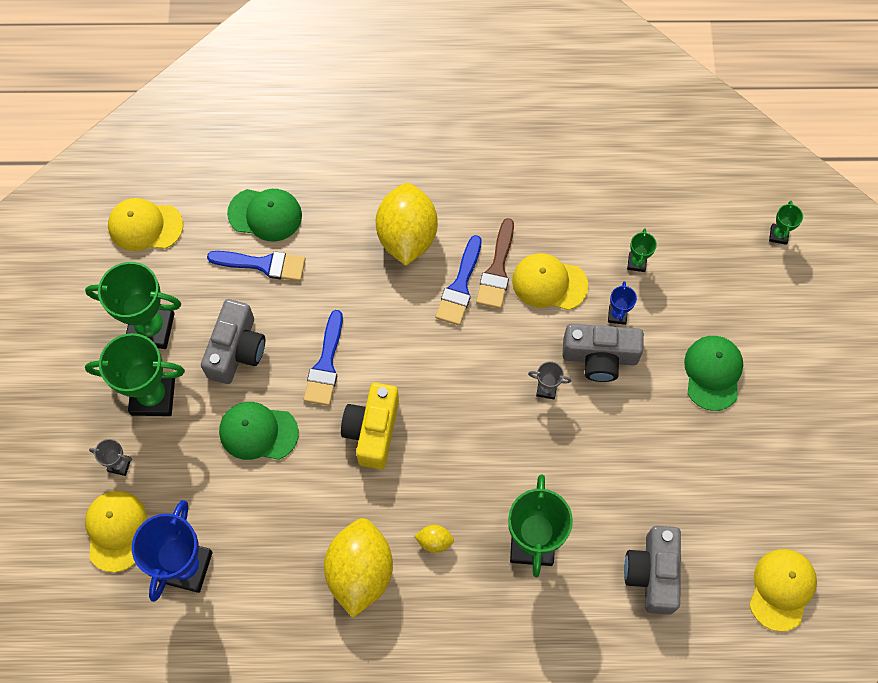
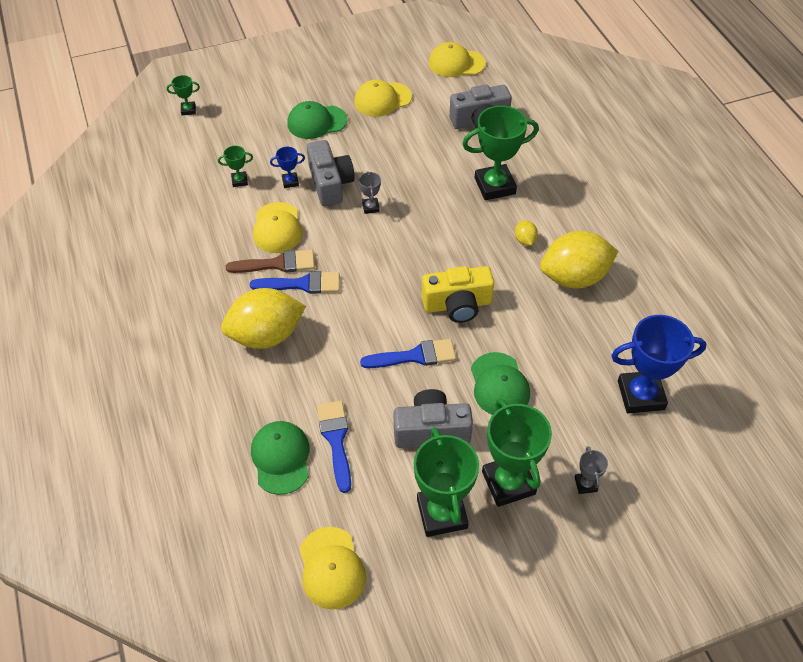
camera: 110 degrees left, 15 degrees down
yellow cap [85,491,147,572] -> yellow cap moved to [354,80,412,117]

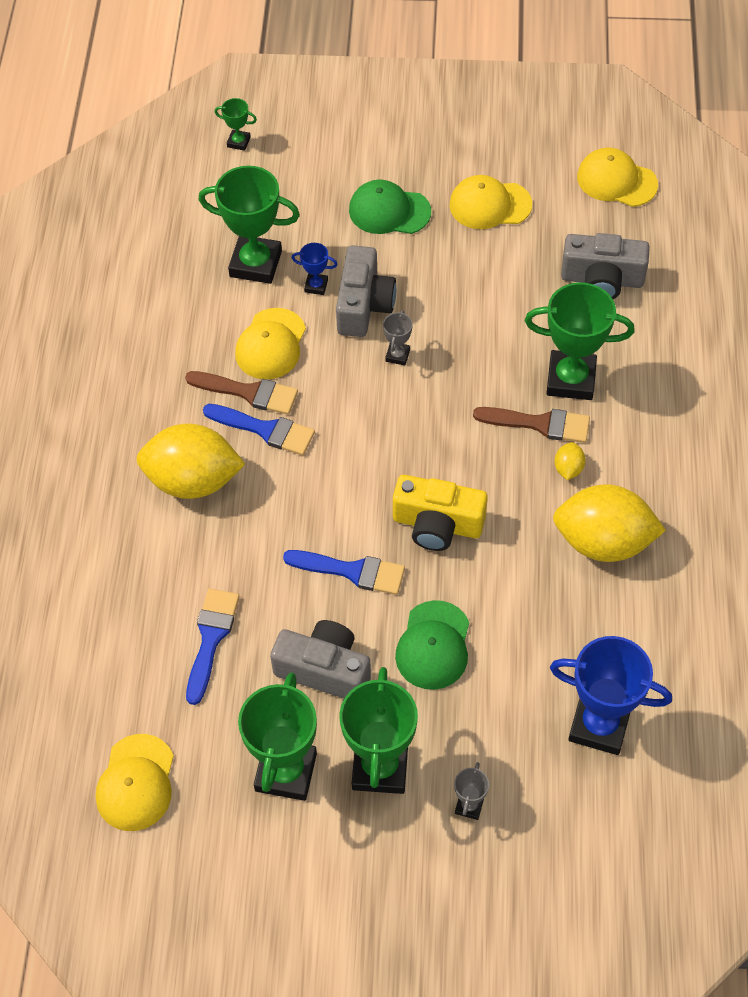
camera: 25 degrees right, 5 degrees up
green trophy [218,146,253,187] -> green trophy [198,166,300,284], size x2.19
green cap [251,421,310,495] -> none
none -> brown brush [473,407,590,443]

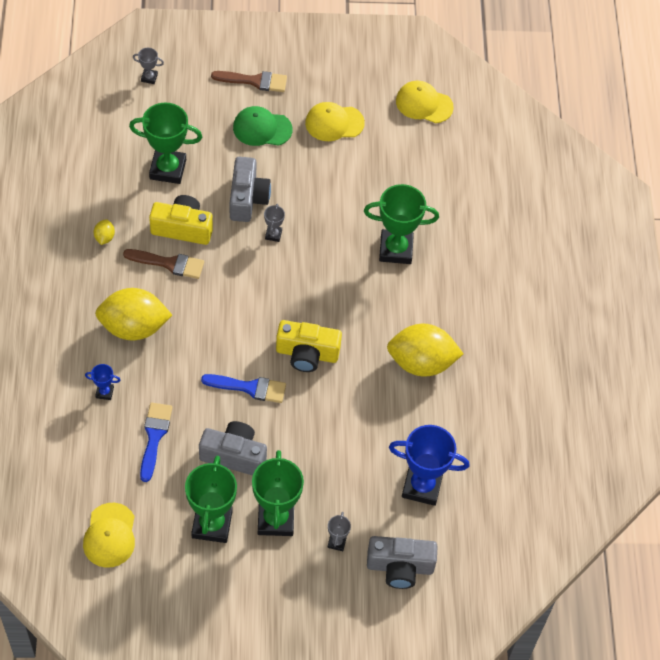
camera: 10 degrees left, 0 degrees up
blue brush [203,404,315,455] -> none
green trophy [215,98,257,151] -> grey trophy [133,48,164,84]
yellow cap [235,308,306,379] -> yellow camera [149,195,213,245]
blue trophy [292,243,337,295] -> blue trophy moved to [85,364,121,400]
green cap [395,600,469,690] -> none
brown brush [473,407,590,443] -> brown brush moved to [211,71,287,92]
yellow lemon [555,442,586,480] -> yellow lemon moved to [94,219,115,245]
grey camera [561,233,650,299] -> grey camera moved to [367,536,437,589]

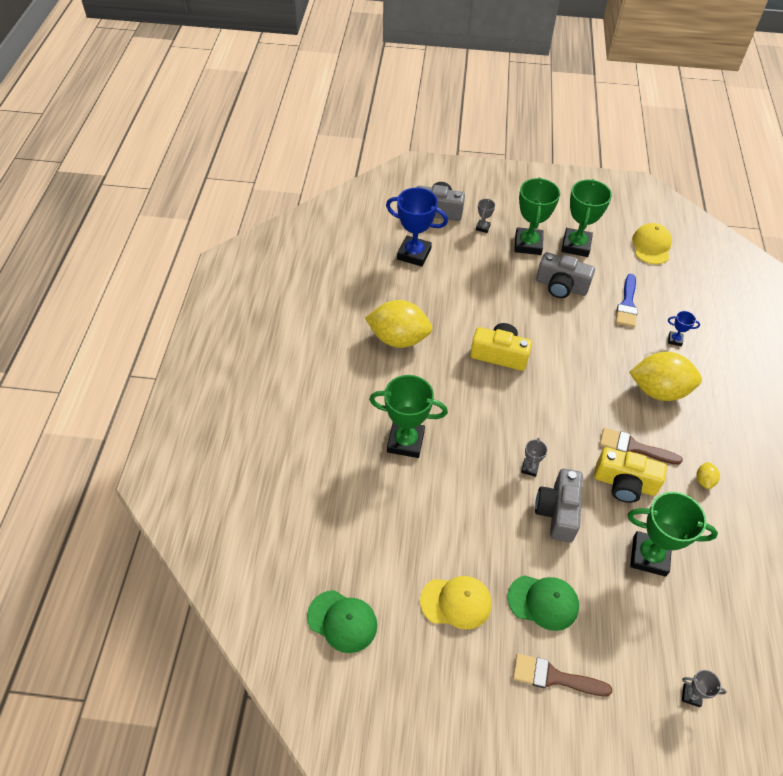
camera: 170 degrees left, 5 degrees down
blue brush [201,374,286,403] -> none
yellow cap [396,81,454,123] -> green cap [307,590,377,653]

